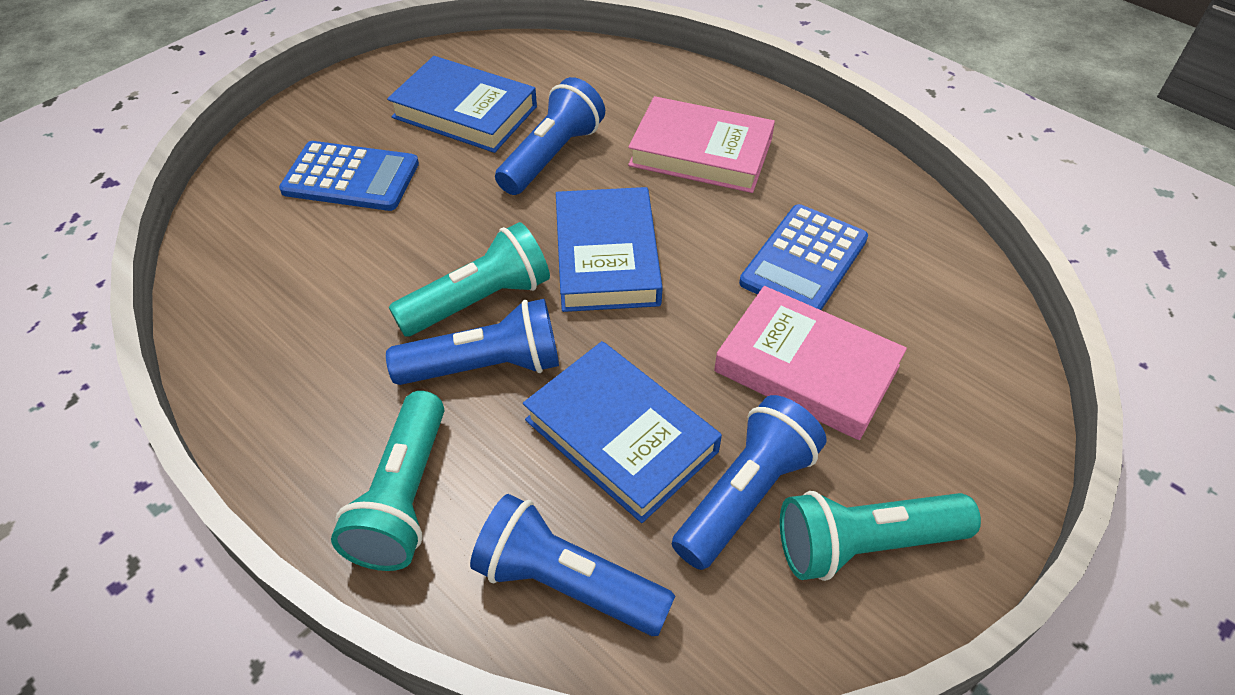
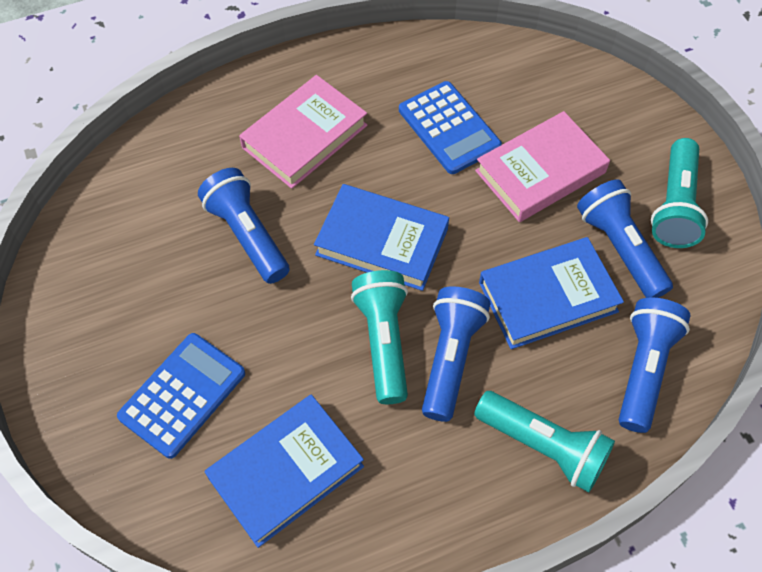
camera: 65 degrees left, 10 degrees up
blue book [387,56,537,153] -> blue book moved to [205,395,364,548]
blue flashlight [470,494,675,636] -> blue flashlight turned 150 degrees clockwise [619,297,690,433]

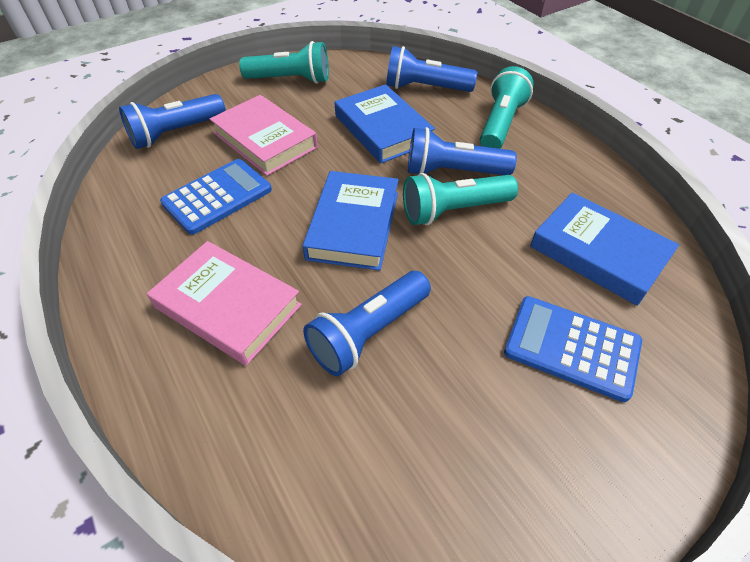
camera: 100 degrees left, 10 degrees down
blue flashlight [577,179,673,298] -> blue flashlight moved to [119,94,226,149]

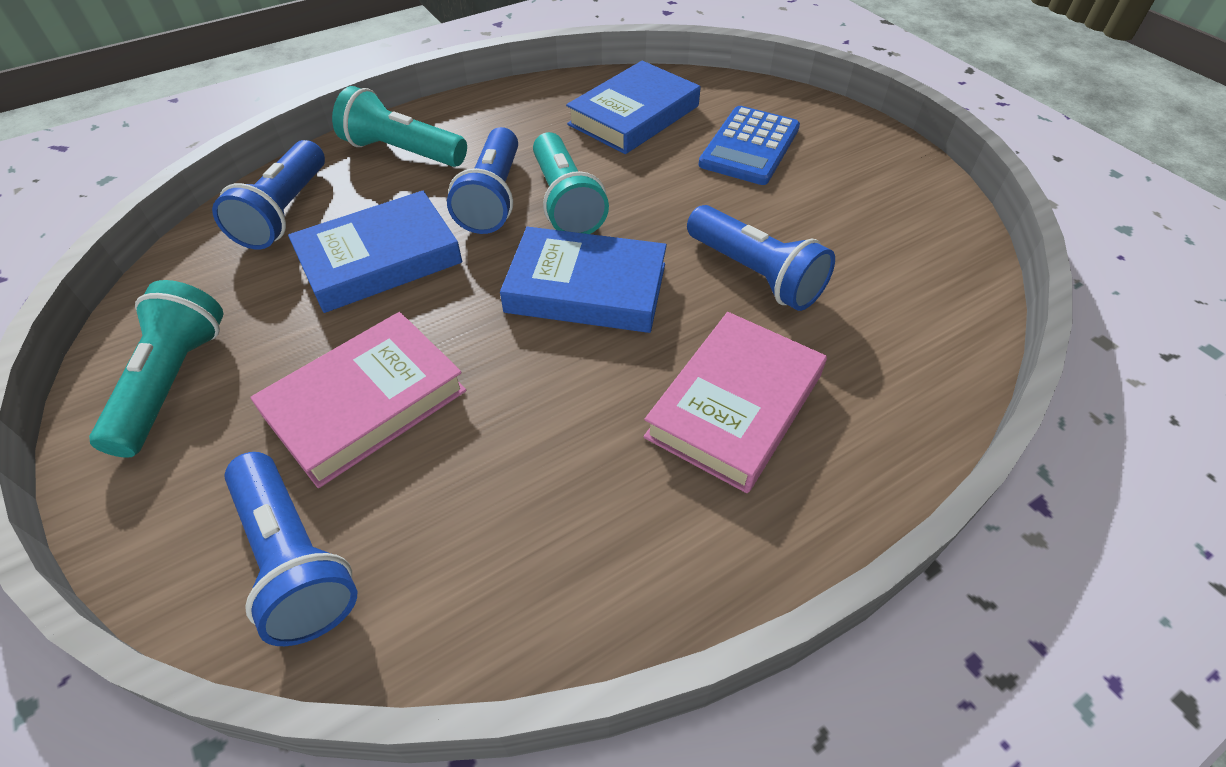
camera: 90 degrees left, 0 degrees up
blue calculator [160,159,272,235] -> none

